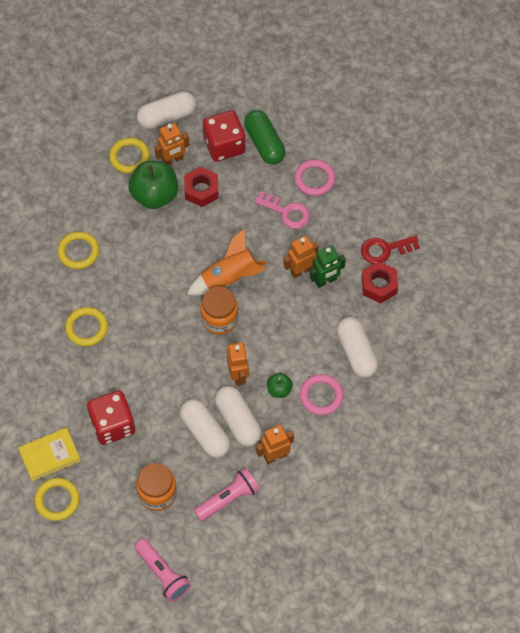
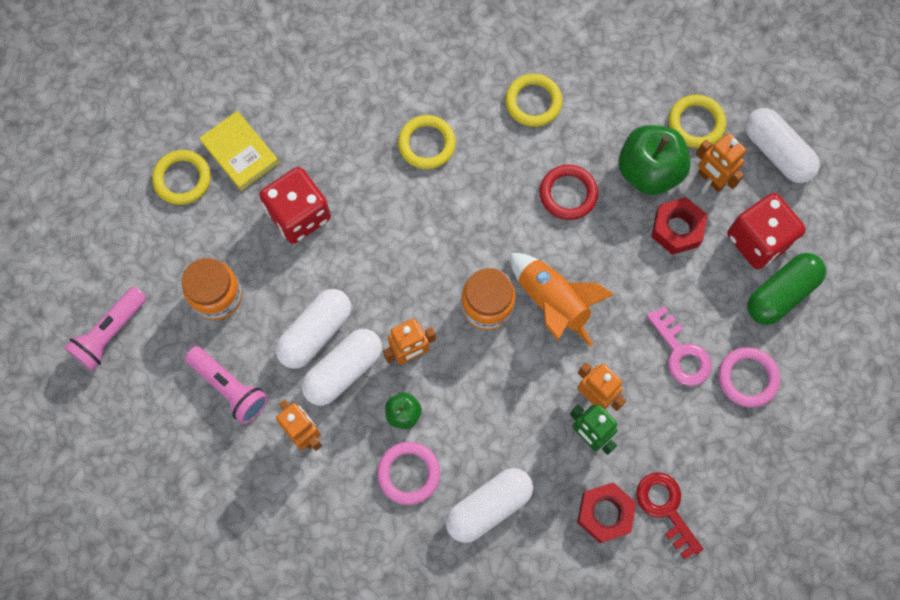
camera: 75 degrees right, 10 degrees up
pink key [254,191,310,229] -> pink key turned 45 degrees counterclockwise [647,306,712,386]
none -> red ring [539,165,598,220]

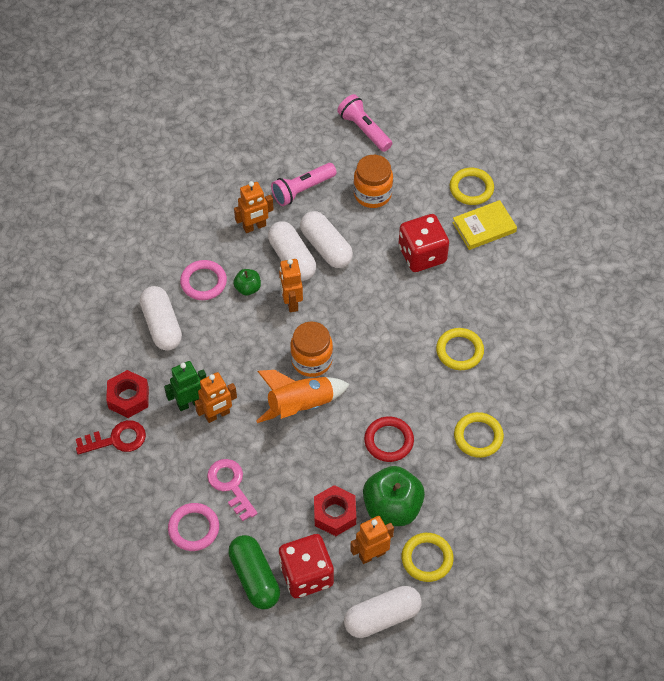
camera: 105 degrees right, 15 degrees down
pink key [647,306,712,386] -> pink key turned 75 degrees clockwise [207,459,258,521]

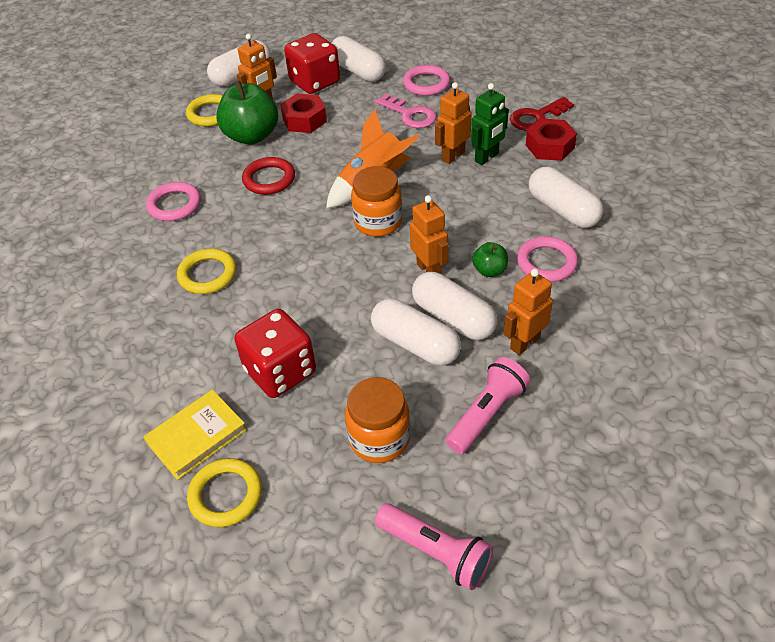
camera: 165 degrees right, 10 degrees down
green capsule [228,535,280,609] -> white capsule [331,36,386,82]
yellow ring [454,412,504,458] -> pink ring [146,182,201,221]

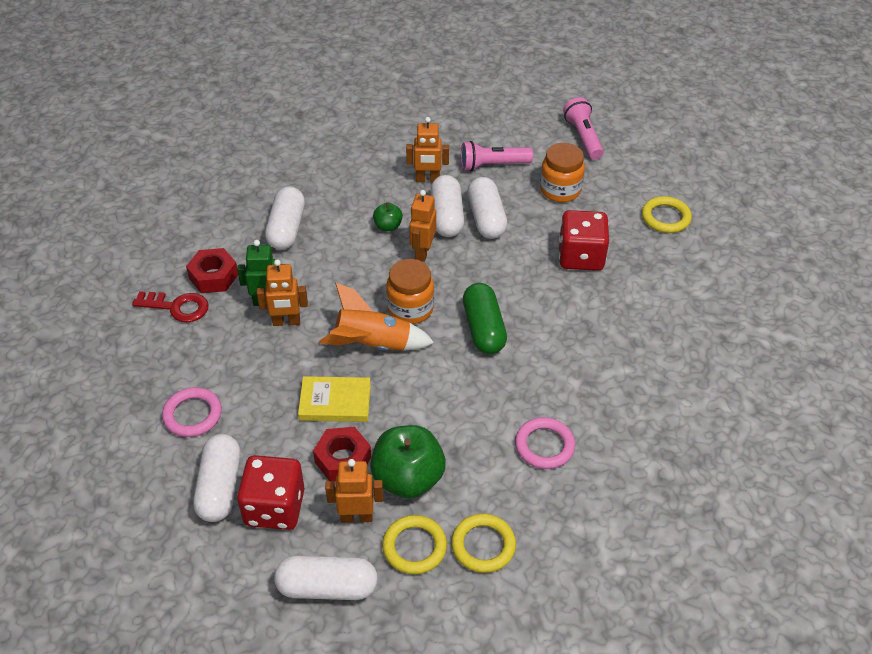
camera: 140 degrees left, 0 degrees up
yellow book [144,390,247,480] -> yellow book moved to [298,376,371,422]
yellow ring [177,249,236,294] -> yellow ring moved to [451,514,516,573]
red ring [242,157,295,195] -> none
pink key [375,94,437,128] -> none
pink ring [517,236,578,282] -> none
none -> green capsule [463,283,507,354]

